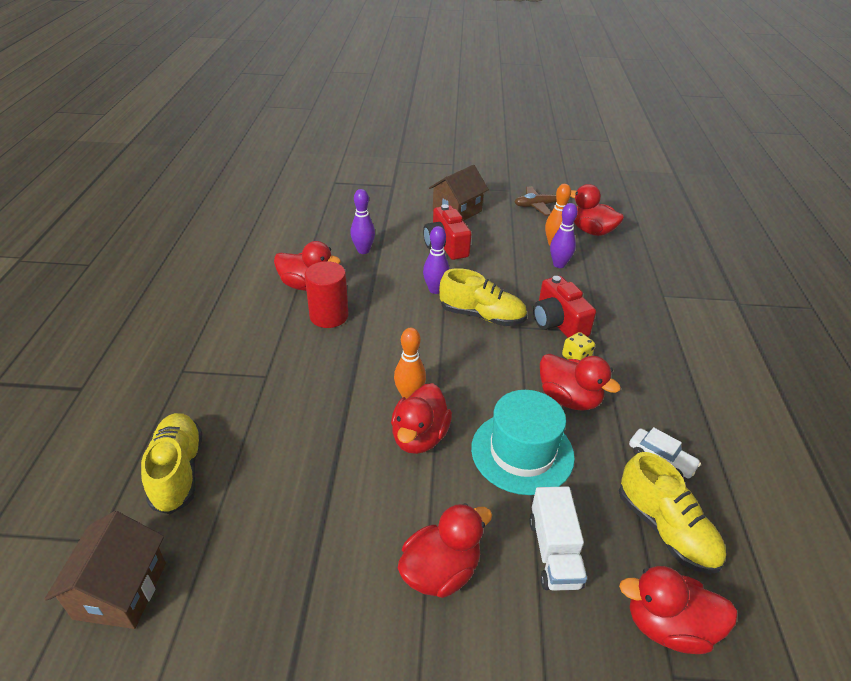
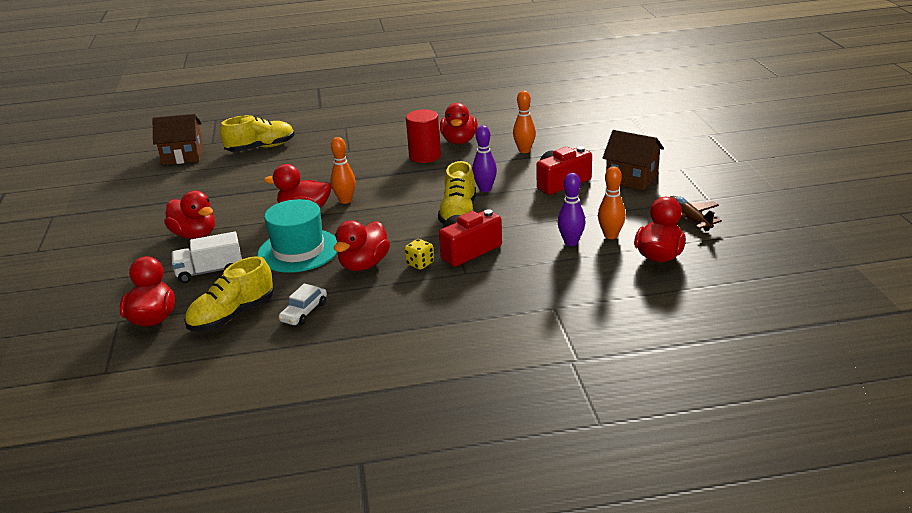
camera: 80 degrees right, 10 degrees down
purple bowling pin [350,189,375,254] -> orange bowling pin [513,90,536,153]

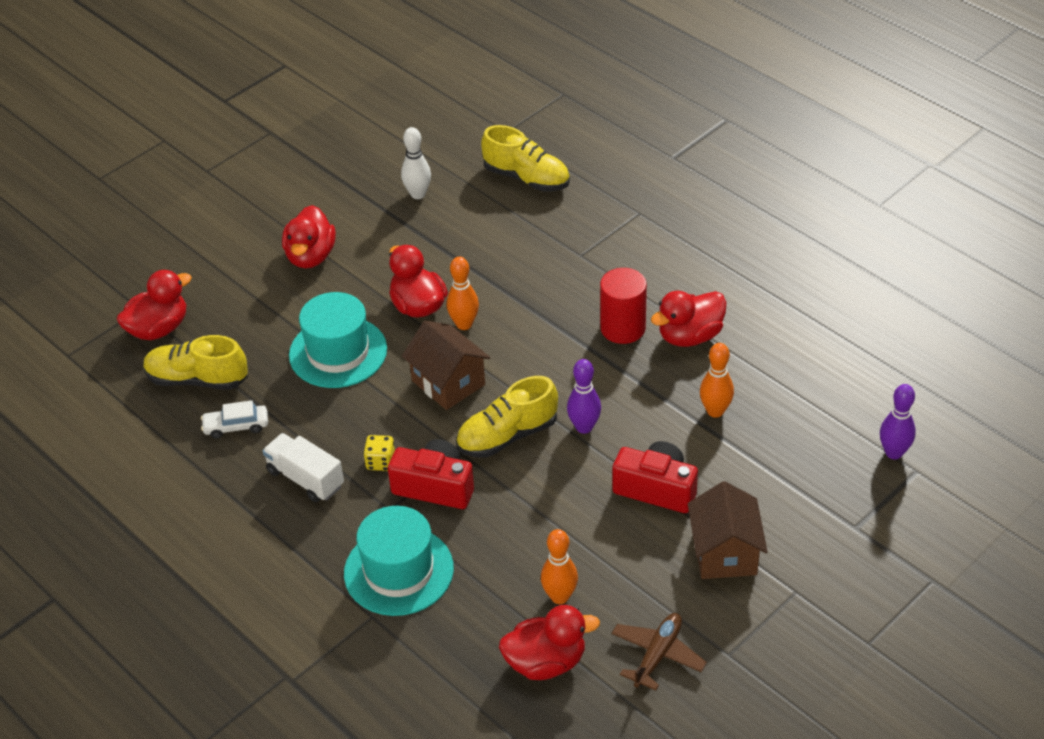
camera: 55 degrees right, 15 degrees up
brown house [152,114,204,165] -> brown house moved to [402,320,490,410]
white truck [171,232,242,283] -> white truck moved to [262,433,344,503]
red duck [334,220,390,271] -> none
purple bowling pin [558,173,585,246] -> purple bowling pin moved to [880,384,916,459]
none -> turquoise hat [344,506,454,616]
none -> white bowling pin [401,127,431,199]

